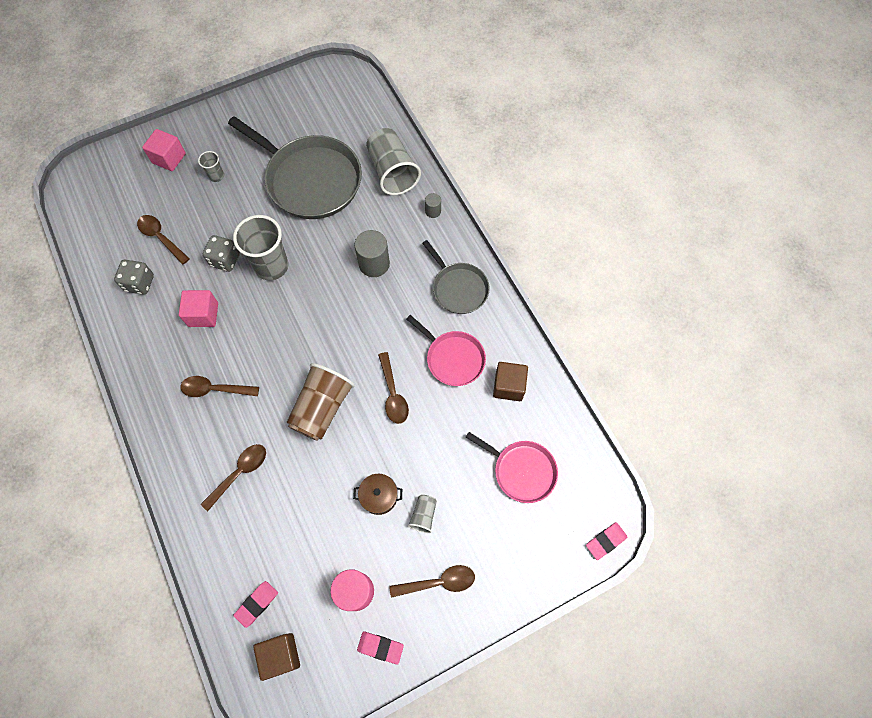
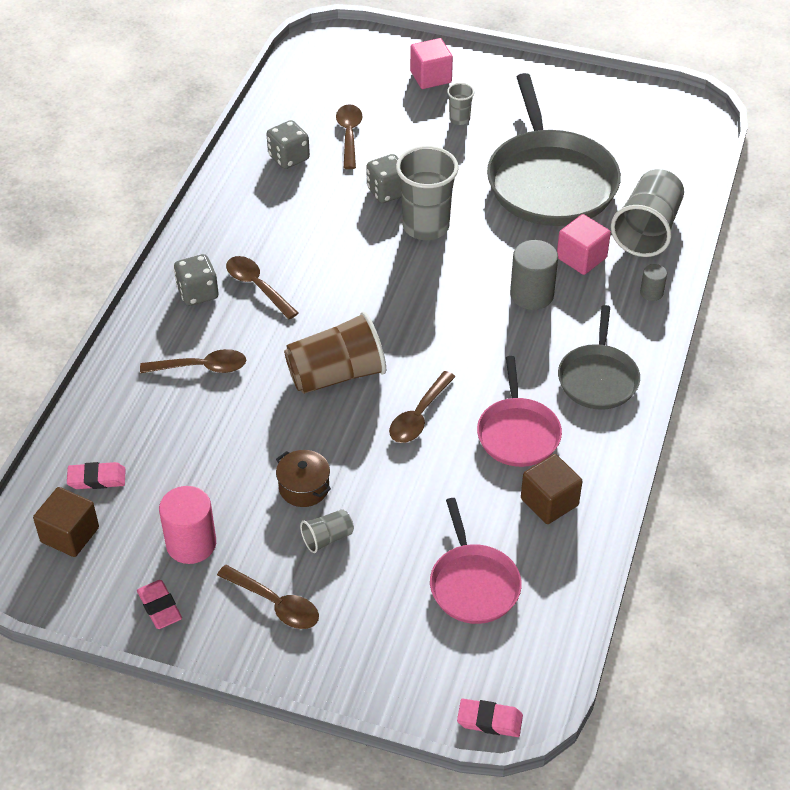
camera: 45 degrees right, 20 degrees down
pink cube [179,290,218,327] -> pink cube moved to [557,214,611,275]
none -> grey dice [174,254,218,306]

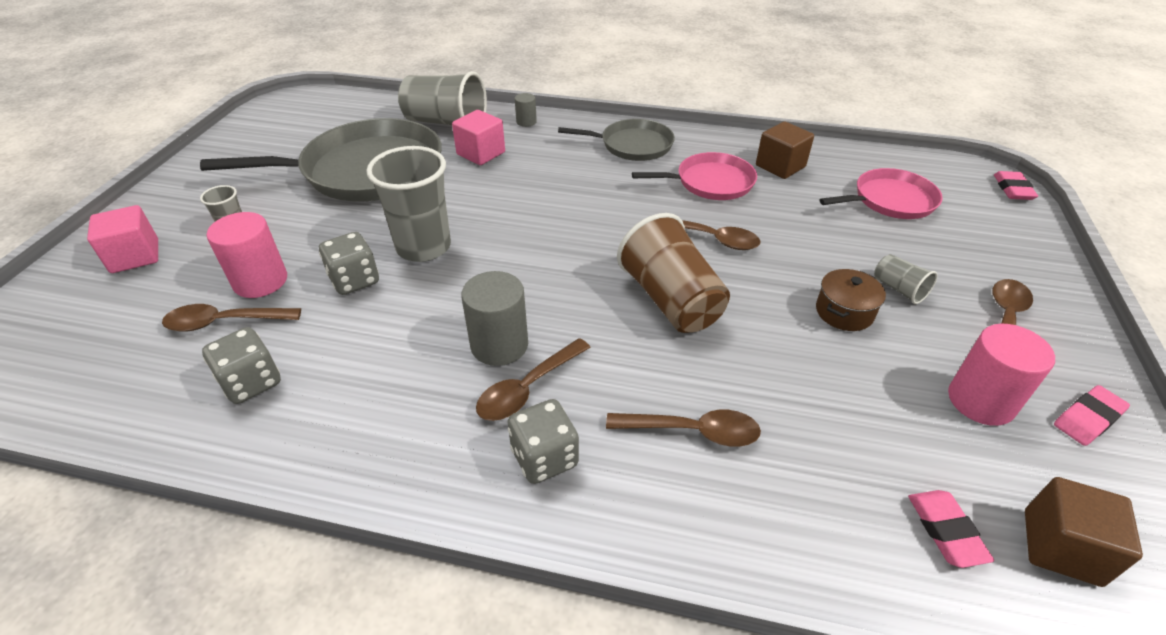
camera: 95 degrees left, 5 degrees down
brown spoon [140,349,246,373] -> brown spoon turned 105 degrees clockwise [606,410,761,446]
grey cylinder [510,240,558,310] -> grey cylinder moved to [461,271,528,366]
none -> pink cylinder [207,212,287,298]

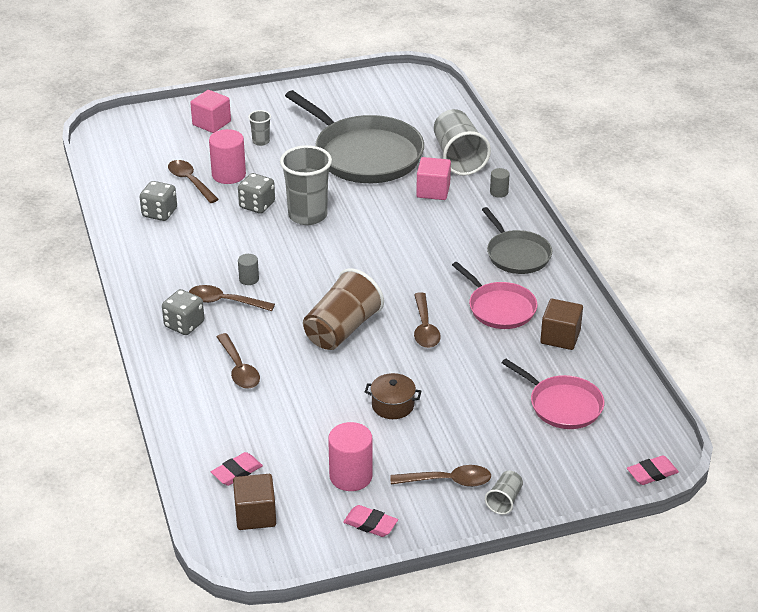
camera: 60 degrees right, 5 degrees down
grey cylinder [461,271,528,366] -> grey cylinder [238,254,259,285], size x0.53
grey cup [874,254,938,304] -> grey cup moved to [485,471,523,515]

